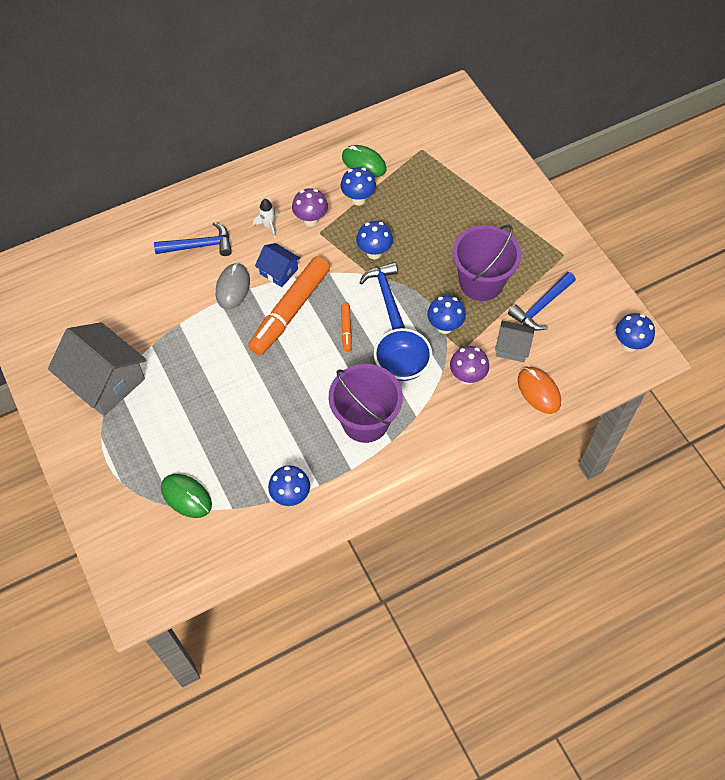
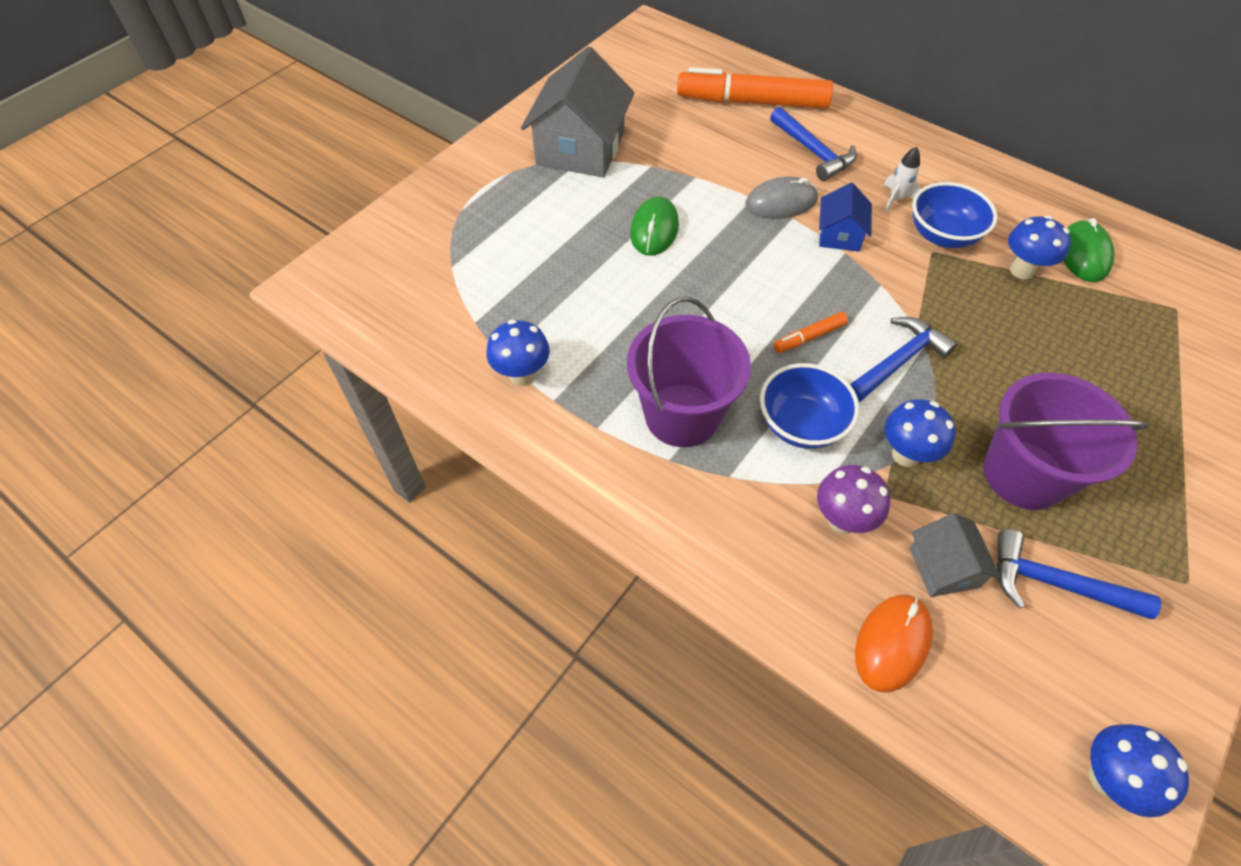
camera: 65 degrees right, 5 degrees down
green mouse [161,474,212,518] -> green mouse moved to [630,197,679,256]
orange marker [248,256,330,356] -> orange marker moved to [677,67,833,109]
purple mushroom [292,188,328,227] -> blue bowl [912,182,998,248]
blue mushroom [356,221,393,259] -> none

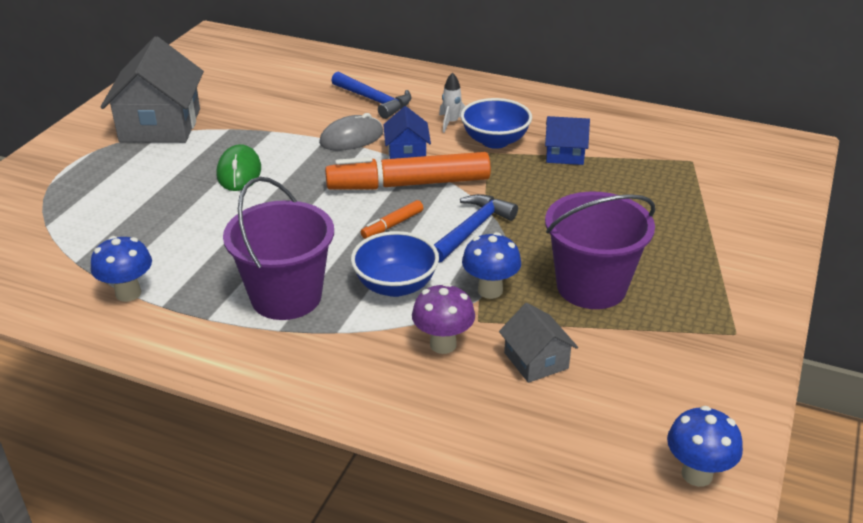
camera: 15 degrees left, 20 degrees down
orange marker [677,67,833,109] -> orange marker moved to [325,152,491,190]
orange mouse [855,595,933,692] -> none
blue hammer [996,529,1161,619] -> none
blue mushroom [1008,216,1071,280] -> blue house [545,116,590,165]
green mouse [1063,218,1115,282] -> none

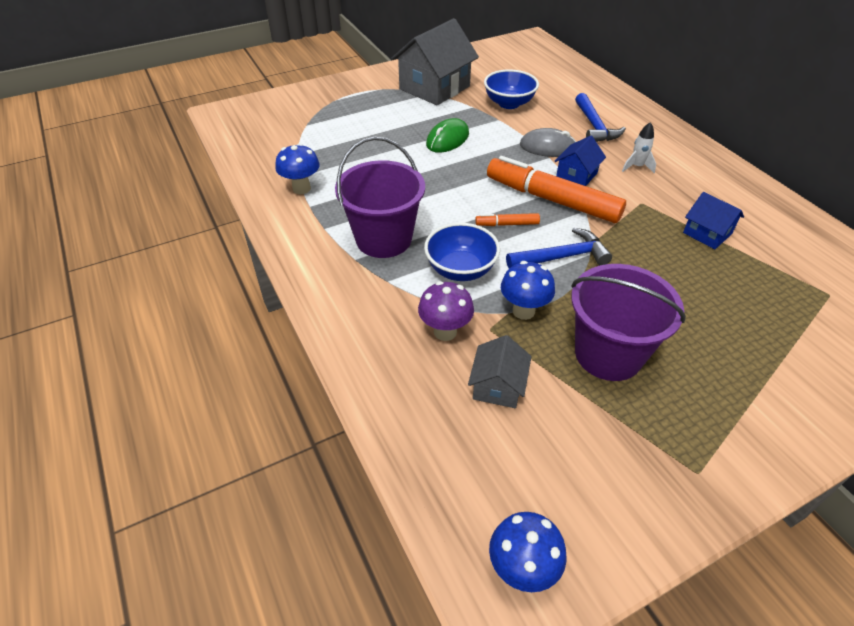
camera: 40 degrees right, 10 degrees up
blue bowl [461,98,532,149] -> blue bowl moved to [484,69,539,109]

